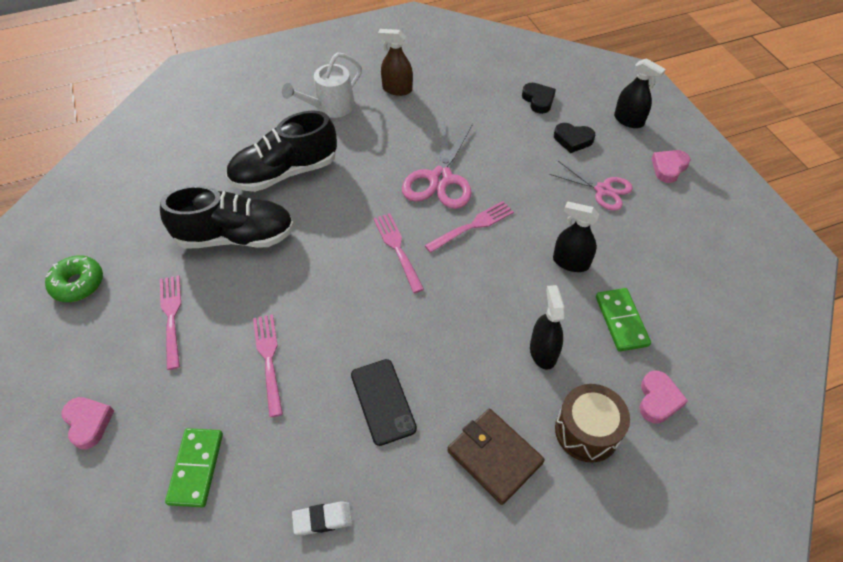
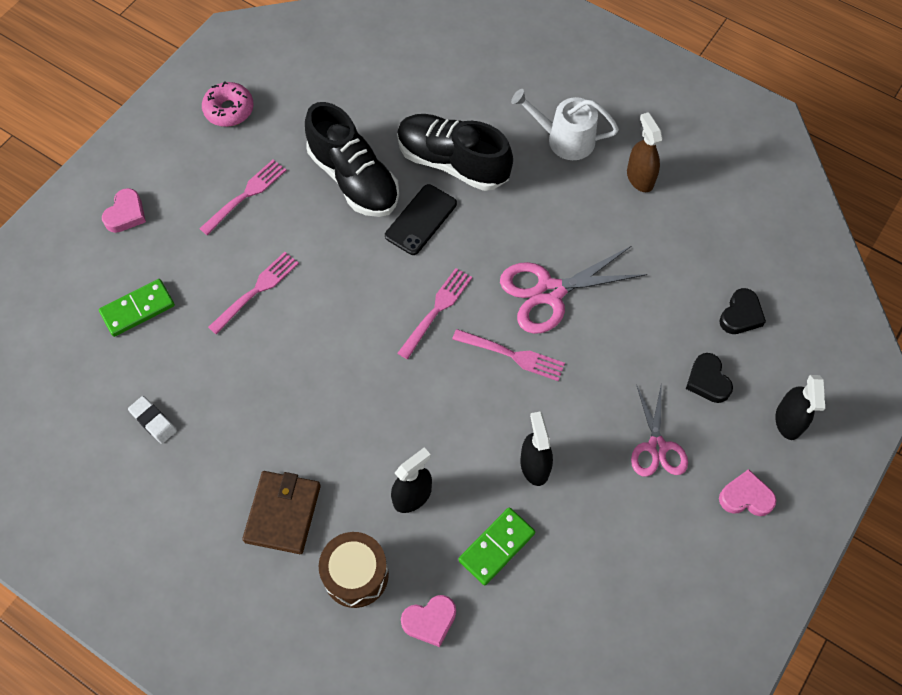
camera: 55 degrees right, 10 degrees up
green donut [45,255,103,302] -> pink donut [202,82,254,127]
black phone [351,359,417,446] -> black phone moved to [385,184,457,255]

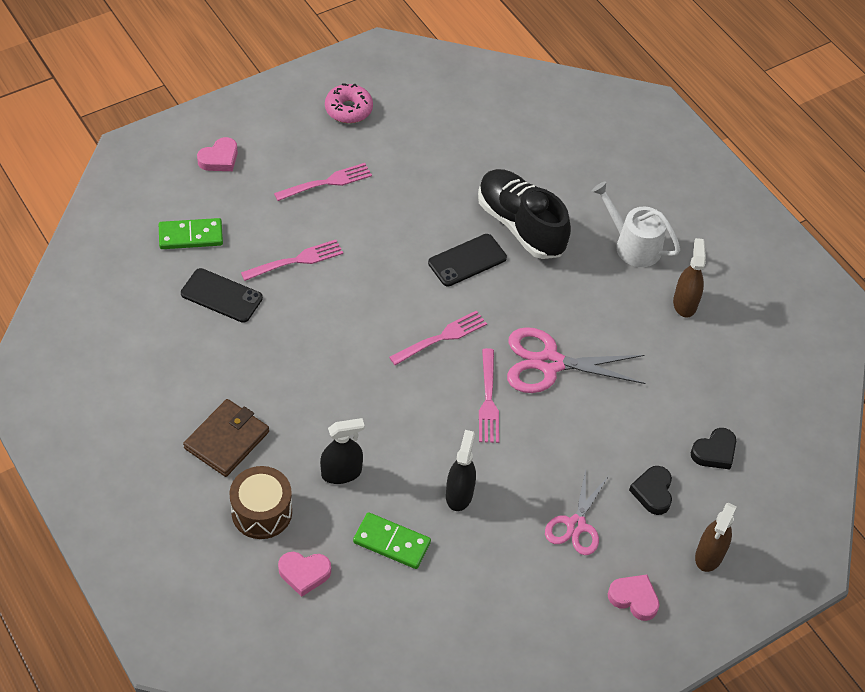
camera: 20 degrees right, 10 degrees down
white eraser [128,396,177,444] -> none
black shoe [305,102,399,217] -> none
pink fork [452,329,565,381] -> pink fork turned 45 degrees clockwise [479,348,499,443]
green domino [459,507,535,585] -> green domino turned 45 degrees clockwise [353,512,431,569]
black spray bottle [775,375,825,440] -> brown spray bottle [695,503,737,572]
none -> black phone [181,268,263,323]

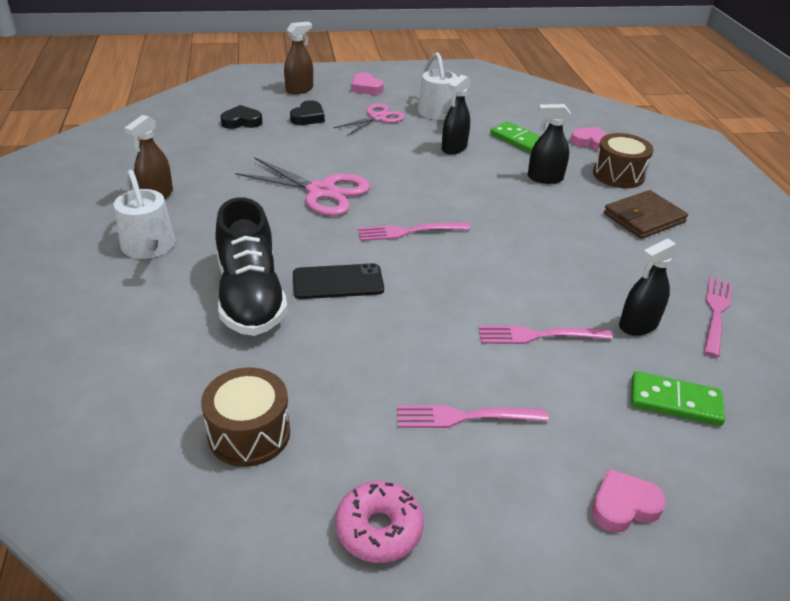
camera: 155 degrees left, 15 degrees down
black phone [181,268,263,323] -> black spray bottle [619,239,680,336]
pink fork [479,348,499,443] -> pink fork moved to [704,277,732,357]
none -> brown drum [201,367,290,467]
none -> white watering can [418,52,471,120]

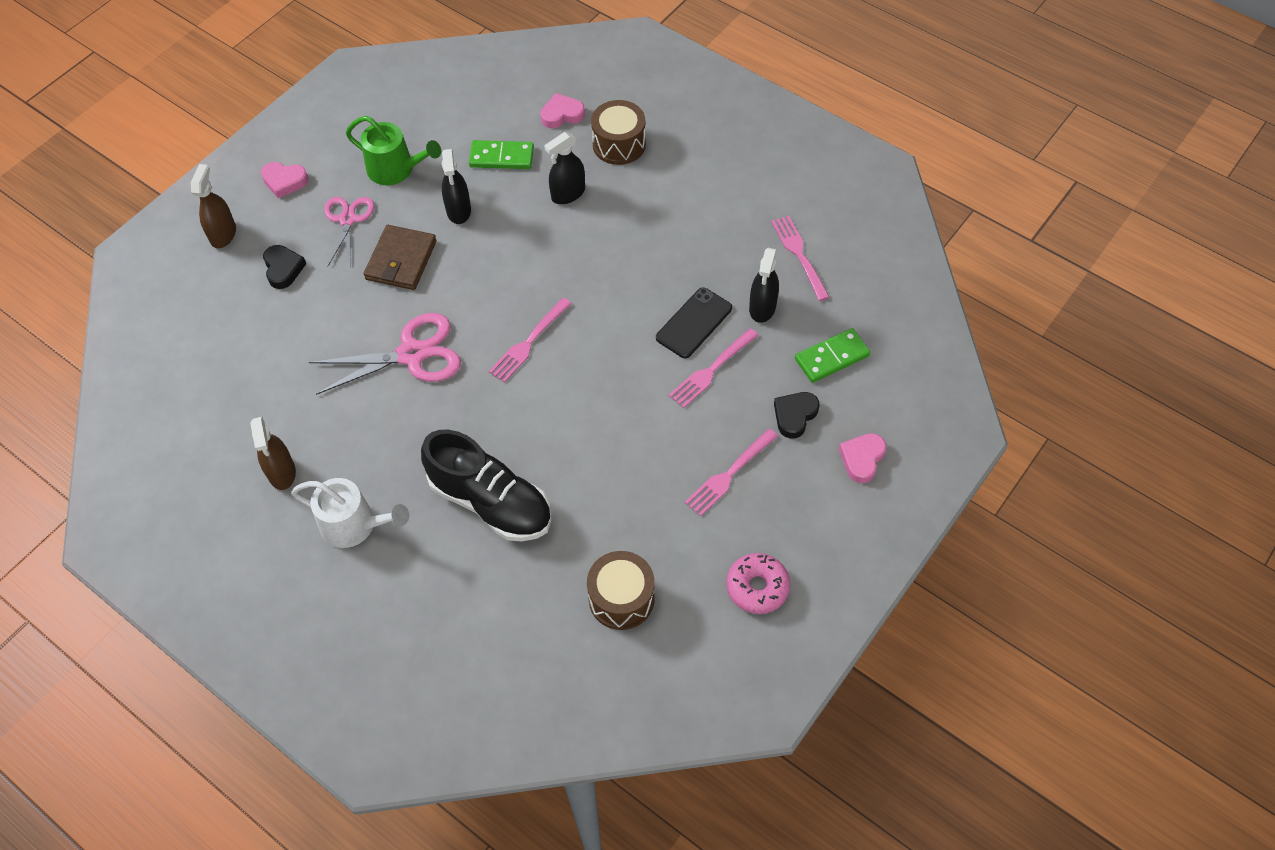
camera: 40 degrees left, 20 degrees up
black heart [220,105,262,129] -> black heart moved to [774,392,820,439]
black phone [293,263,384,299] -> black phone moved to [656,287,732,358]
white watering can [418,52,471,120] -> green watering can [346,116,441,185]
brown wallet [604,190,688,239] -> brown wallet moved to [364,225,437,290]

